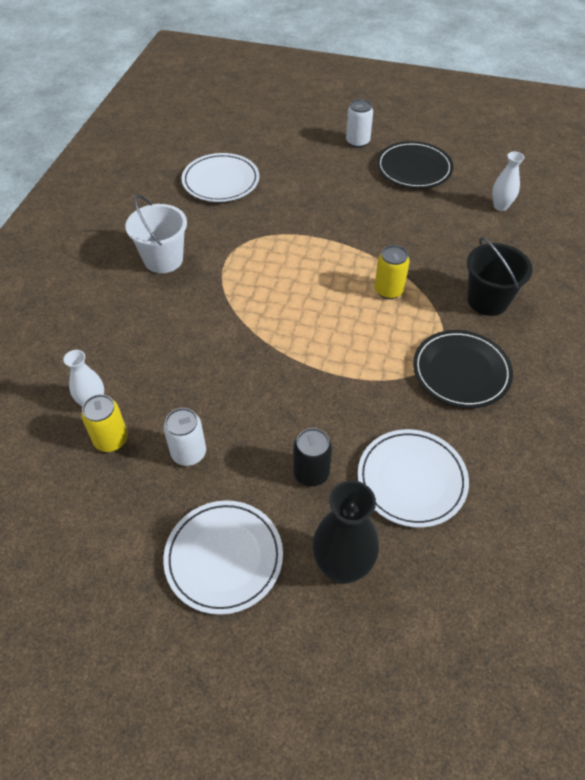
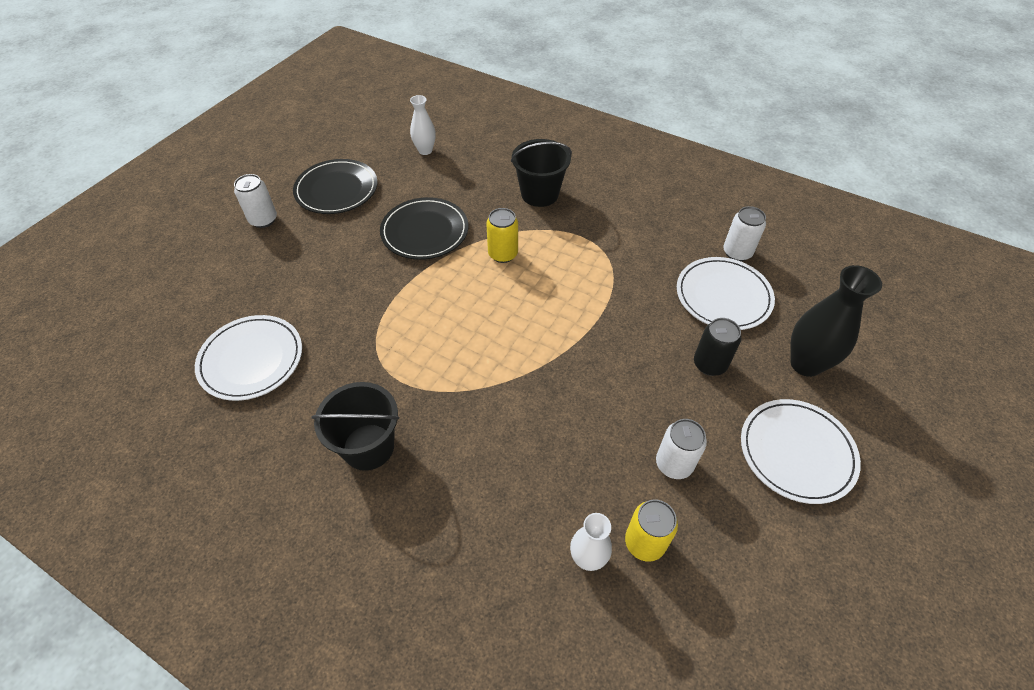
camera: 75 degrees left, 0 degrees up
white bucket [126,195,187,273] -> black bucket [312,382,399,471]
black plate [413,330,513,408] -> black plate moved to [380,197,468,260]
none -> white can [723,206,766,261]

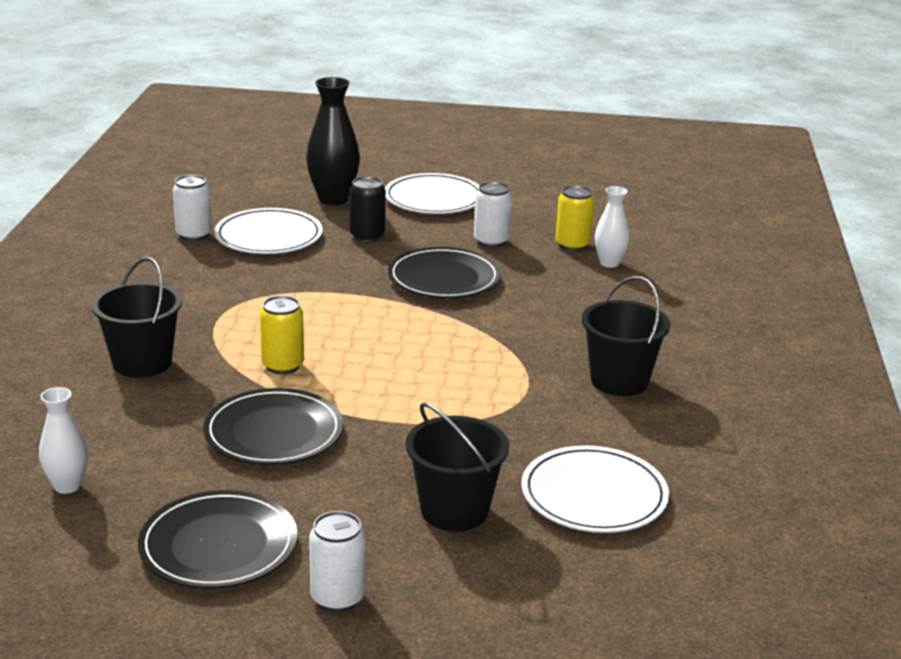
camera: 115 degrees left, 25 degrees down
none -> black plate [388,247,501,299]
none -> black bucket [405,402,509,531]

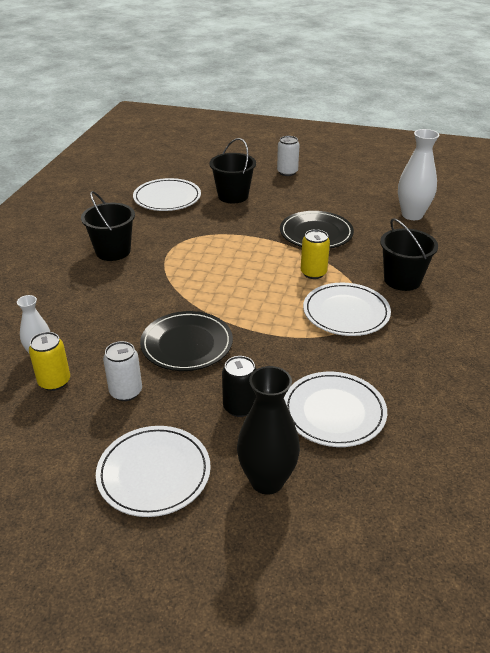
camera: 170 degrees left, 10 degrees up
white vase [39,387,88,494] -> white vase [398,129,439,220], size x1.67
black plate [138,490,298,589] -> none
white can [173,175,212,241] -> none
none -> white plate [303,283,391,336]

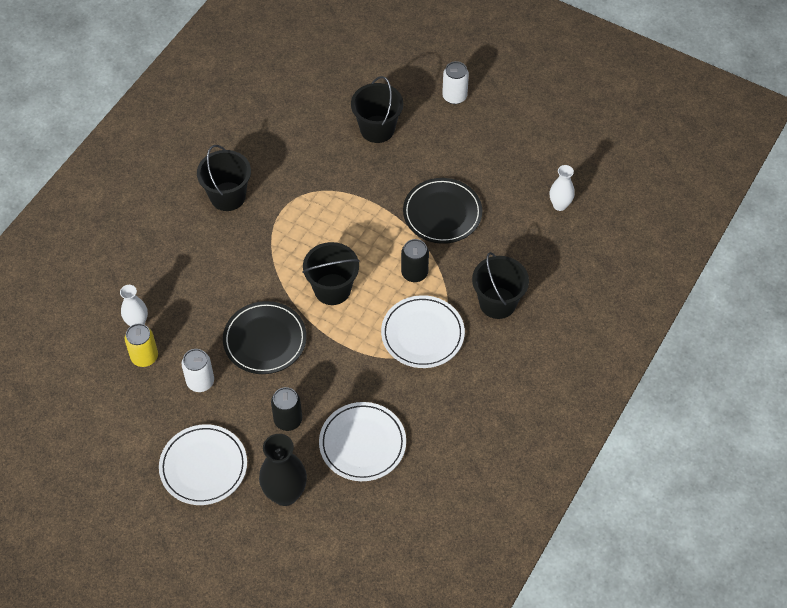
camera: 15 degrees right, 20 degrees up
white plate [133,178,201,211] -> none
yellow can [301,229,330,279] -> black can [401,239,429,282]
white vase [398,129,439,220] -> white vase [550,165,575,211], size x0.60
none -> black bucket [302,242,360,305]

